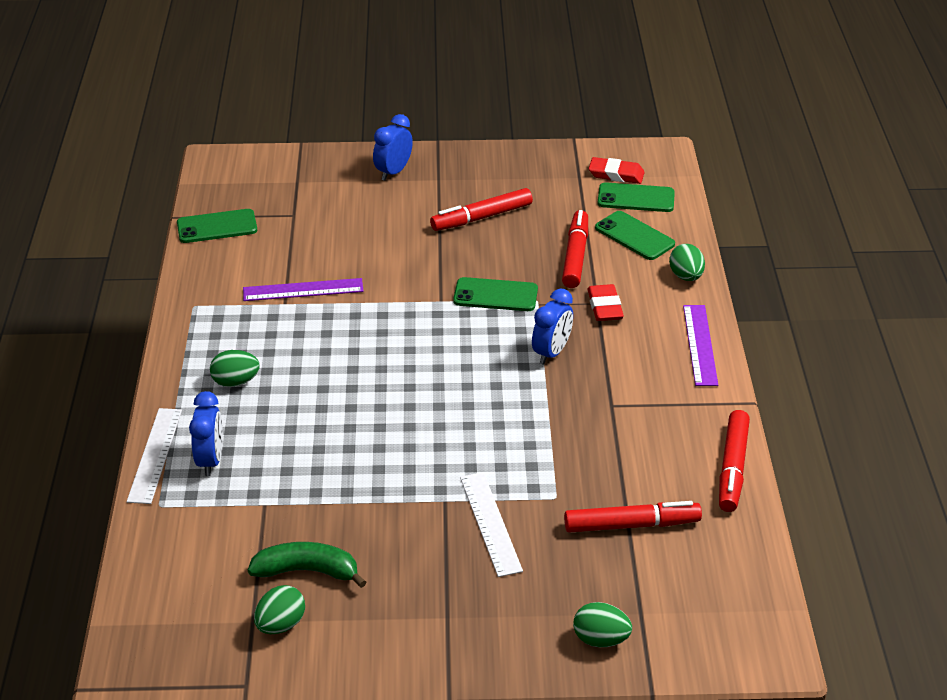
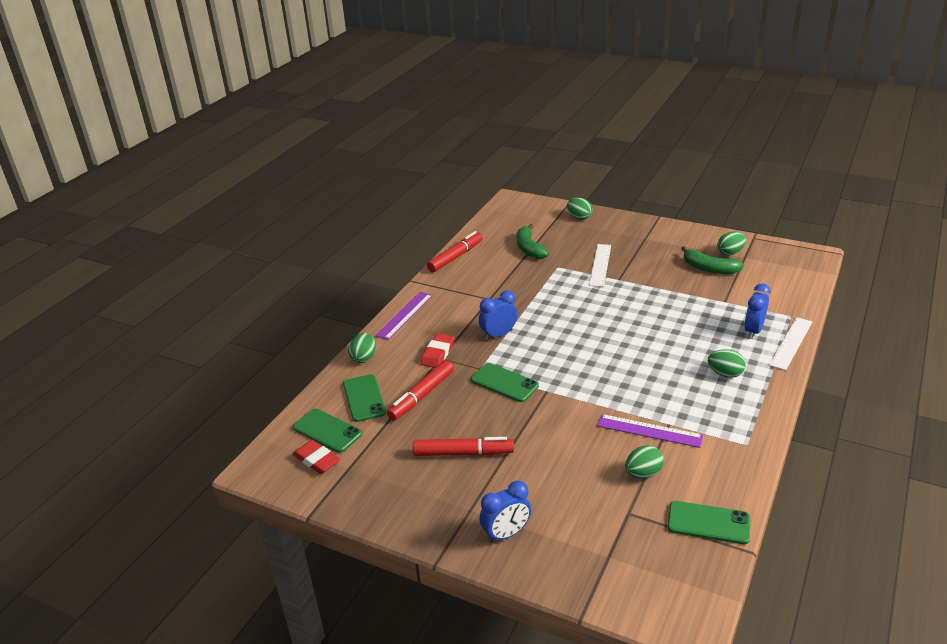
camera: 150 degrees left, 5 degrees down
red marker [564,501,702,532] -> green banana [517,224,549,259]
none -> green egg [625,445,664,478]

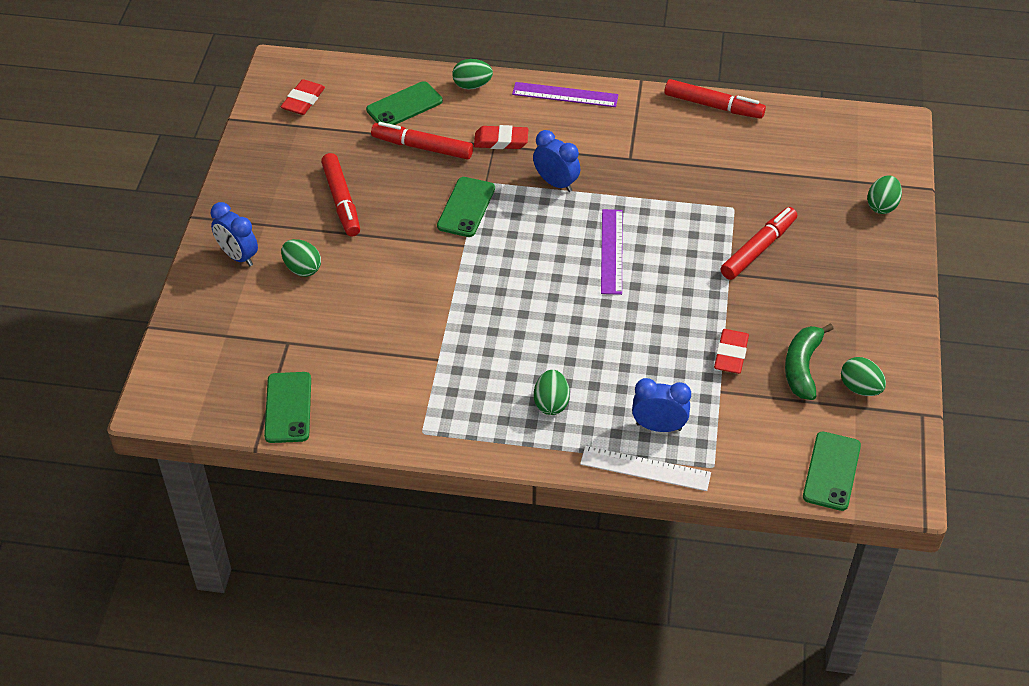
camera: 70 degrees right, 15 degrees up
green phone [293,409,362,453] -> green phone moved to [803,431,861,511]
green banana [517,224,549,259] -> none
white ruler [589,244,611,287] -> red marker [721,207,797,280]
purple ruler [597,414,703,448] -> purple ruler moved to [601,209,623,295]
green egg [625,445,664,478] -> green egg moved to [281,239,321,277]
none -> red eraser [714,329,749,374]

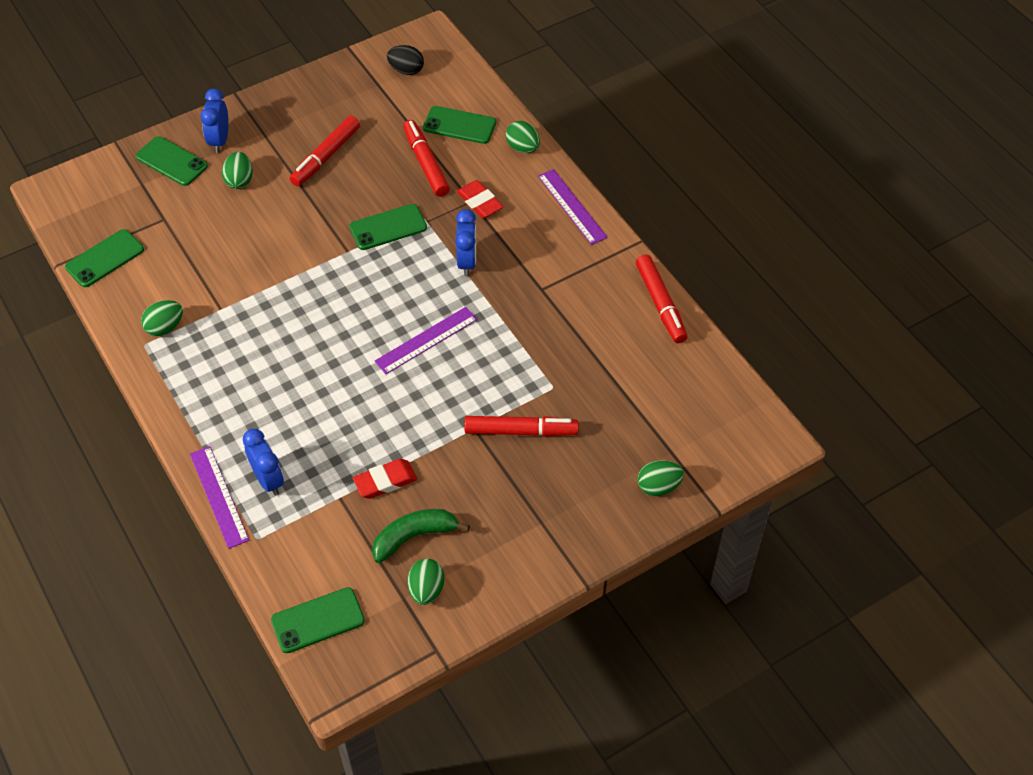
camera: 50 degrees right, 5 degrees up
red eraser [281,79,325,115] -> black egg [387,45,424,75]
green egg [534,370,570,415] -> green egg moved to [141,300,183,336]
white ruler [580,446,711,491] -> purple ruler [190,446,249,549]
none -> green phone [135,136,208,186]

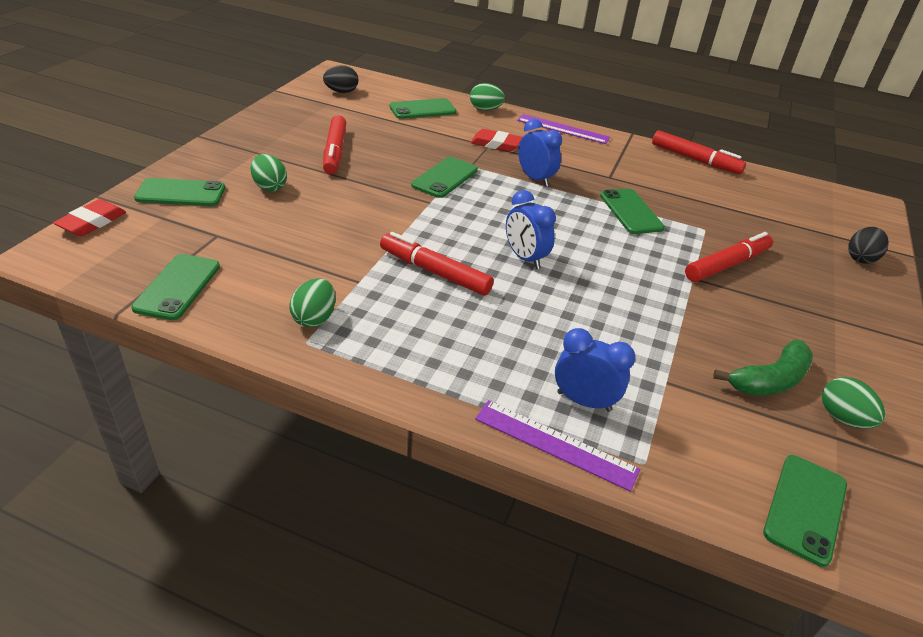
camera: 40 degrees left, 15 degrees down
blue clock [200,89,229,153] -> blue clock moved to [506,190,556,269]
red eraser [353,459,417,499] -> red eraser moved to [53,199,126,236]
green banana [372,509,470,563] -> green banana turned 150 degrees counterclockwise [713,340,813,395]
purple ruler [375,307,478,374] -> none
red marker [403,120,450,197] -> red marker moved to [380,232,494,295]
green egg [638,460,684,496] -> black egg [848,227,889,264]
none -> green phone [600,189,665,234]

